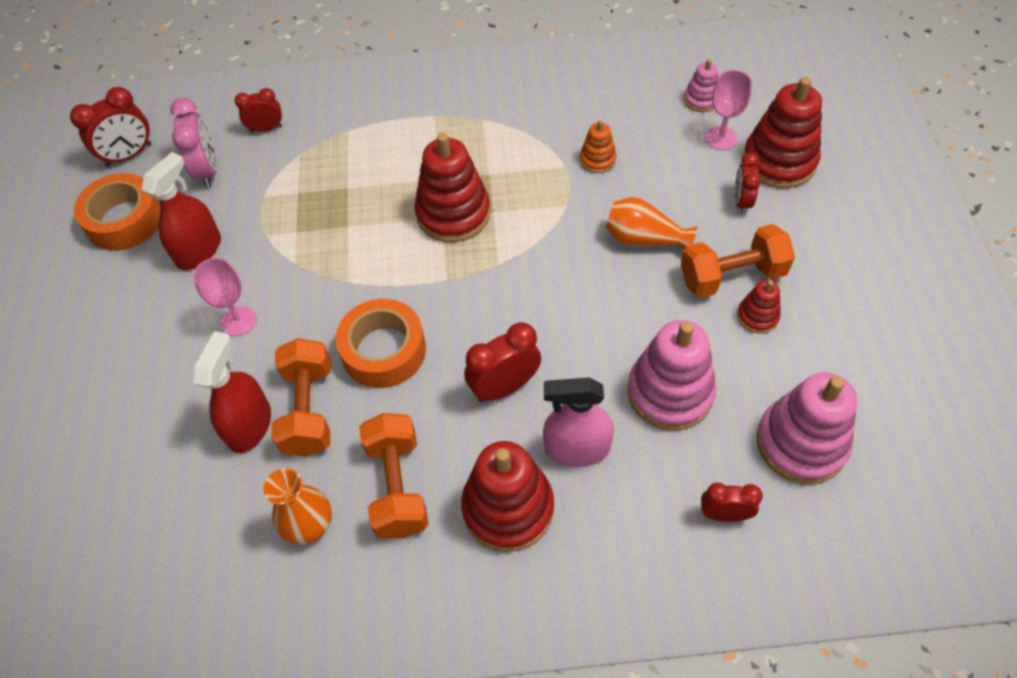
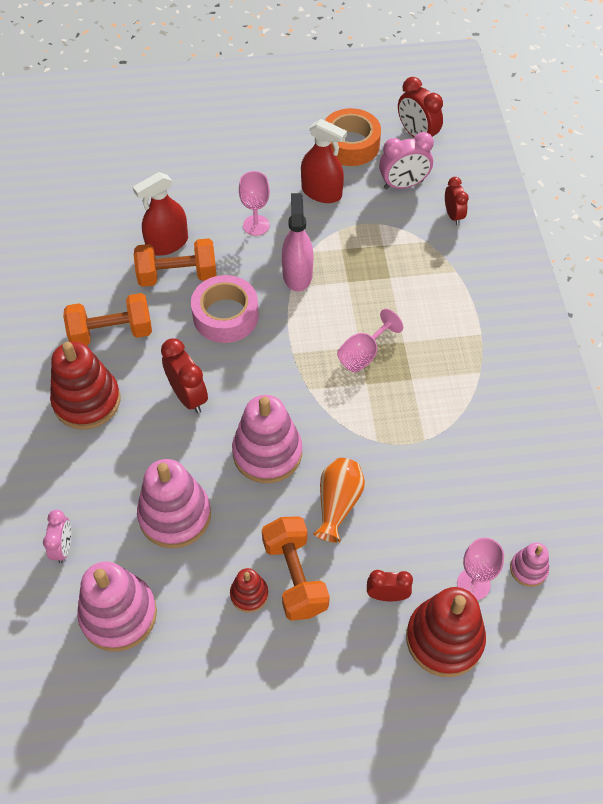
camera: 85 degrees right, 0 degrees up
red spray bottle [194,331,271,453] -> red spray bottle turned 135 degrees clockwise [133,172,188,256]
orange vase [263,468,332,544] -> none
orange tape [336,299,426,388] -> pink tape [191,275,259,343]
red stacking toy [414,133,491,243] -> pink goblet [337,309,403,373]
pink spray bottle [543,378,614,467] -> pink spray bottle moved to [282,193,314,291]
orange stacking toy [580,120,616,173] -> none
red clock [701,483,763,522] -> pink clock [43,510,71,563]
none -> pink stacking toy [232,395,302,483]

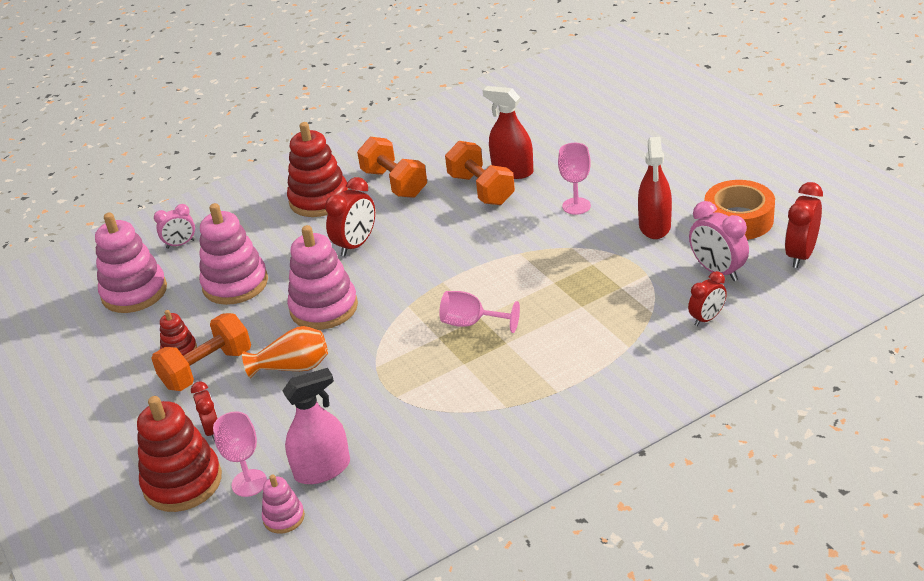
camera: 70 degrees right, 20 degrees down
pink tape [191,275,259,343] -> none
pink spray bottle [282,193,314,291] -> pink spray bottle moved to [282,368,350,484]

